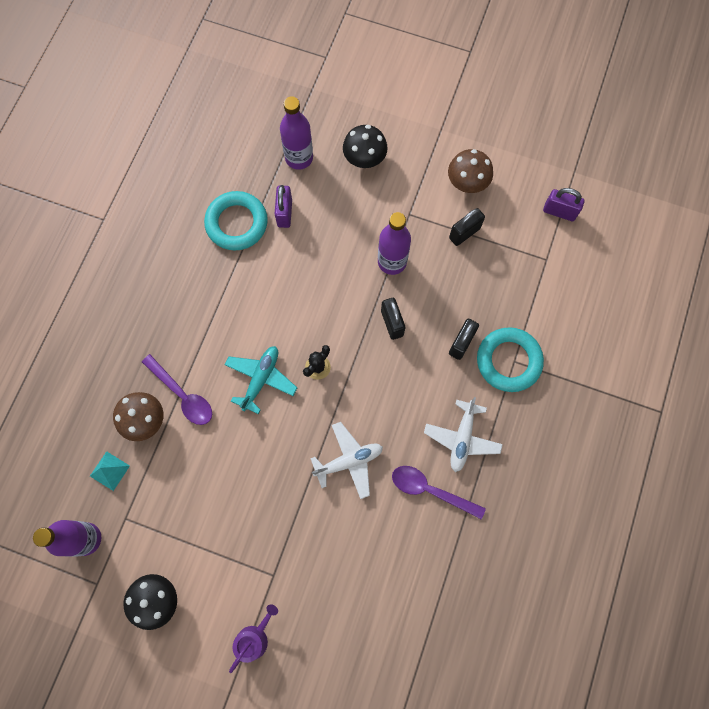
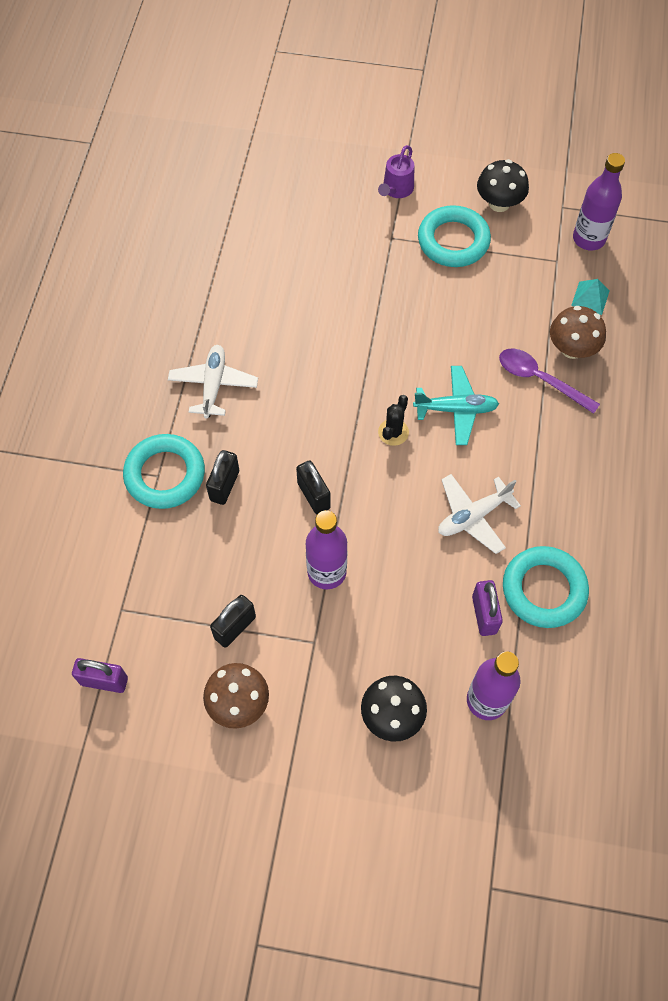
camera: 170 degrees right, 10 degrees down
turquoise plane [225,346,297,414] -> turquoise plane turned 105 degrees counterclockwise [413,366,499,445]
white plane [310,422,383,499] -> white plane moved to [438,474,521,554]
purple spoon [392,466,486,519] -> none
none -> turquoise ring [418,205,491,267]

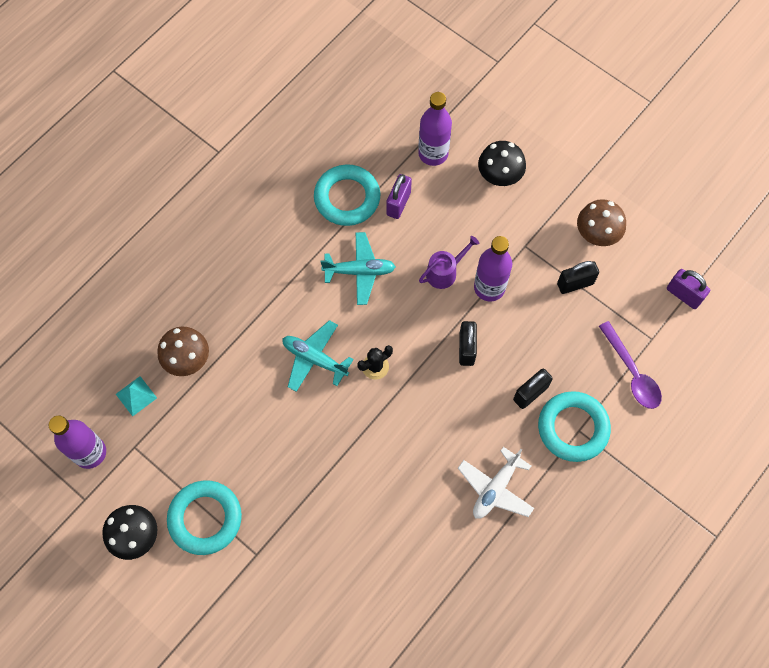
camera: 150 degrees left, 5 degrees up
purple watering can [378,145,414,198] -> purple watering can moved to [419,236,479,289]
white plane [438,474,521,554] -> turquoise plane [320,232,396,305]
purple spoon [499,349,600,414] -> purple spoon moved to [599,321,662,409]

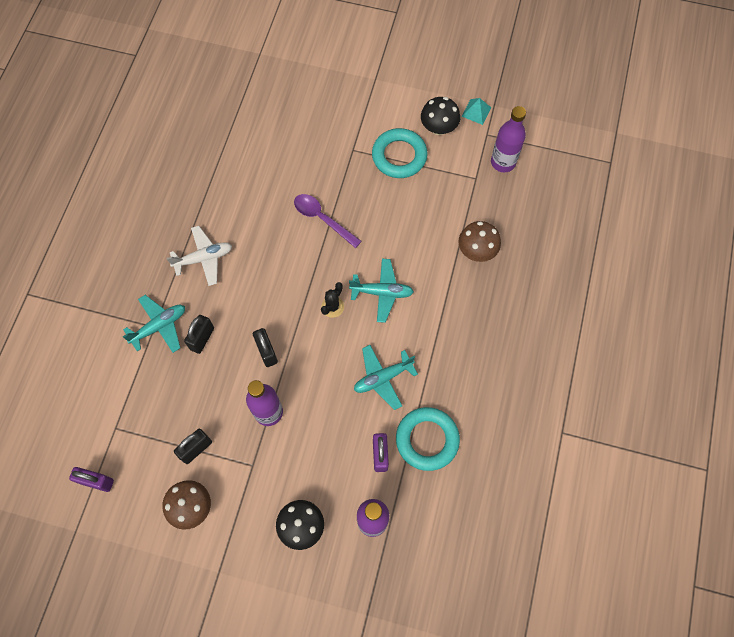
camera: 155 degrees right, 0 degrees up
turquoise pyramid [116,376,157,416] -> turquoise pyramid moved to [462,98,491,125]
purple watering can [419,236,479,289] -> none
white plane [458,447,534,519] -> white plane turned 60 degrees clockwise [167,226,232,286]
turquoise ring [538,391,611,462] -> turquoise plane [123,295,185,353]
purple spoon [599,321,662,409] -> purple spoon moved to [294,194,362,248]

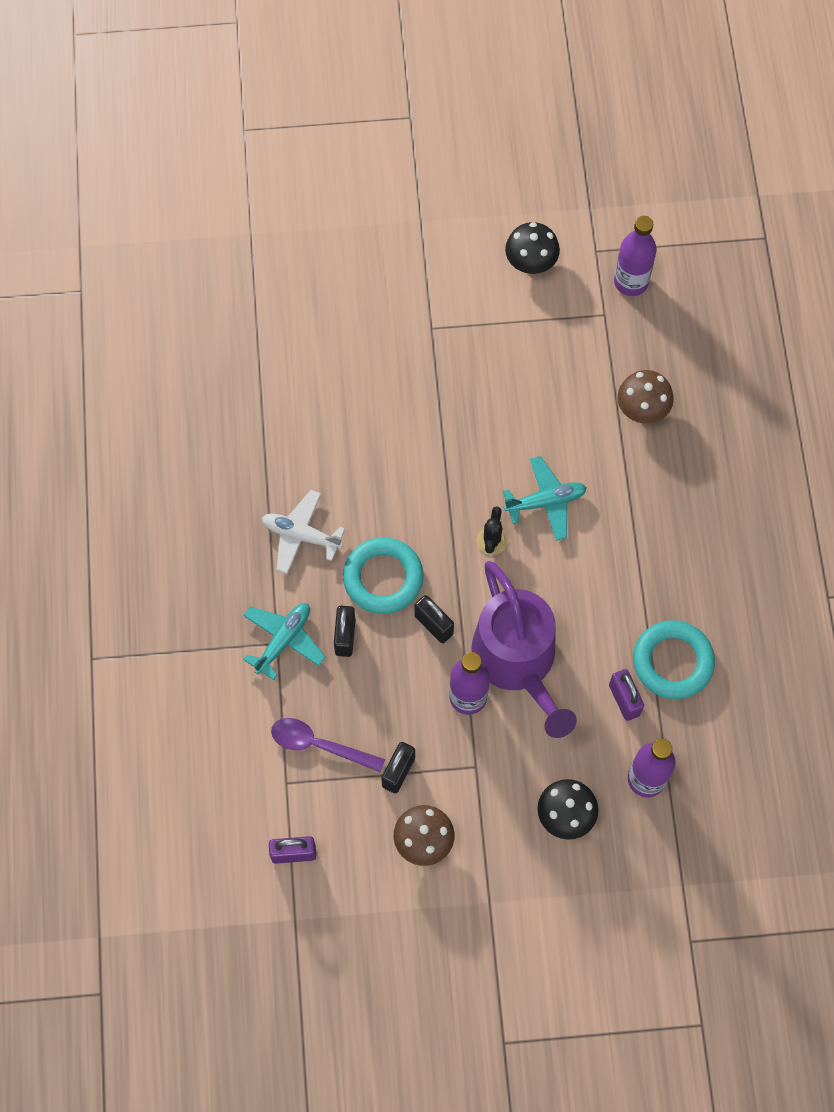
camera: 20 degrees left, 0 degrees up
white plane [167,226,232,286] -> white plane turned 120 degrees counterclockwise [262,490,345,574]
purple spoon [294,194,362,248] -> purple spoon moved to [271,718,385,773]
turquoise plane [354,345,418,410] -> none
turquoise ring [372,128,428,178] -> turquoise ring moved to [343,537,423,614]
turquoise pyramid [462,98,491,125] -> none
none -> purple watering can [471,561,577,738]

